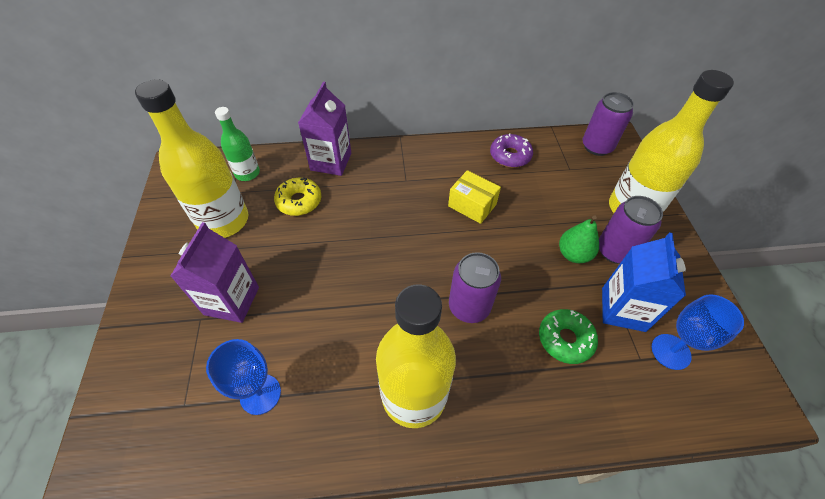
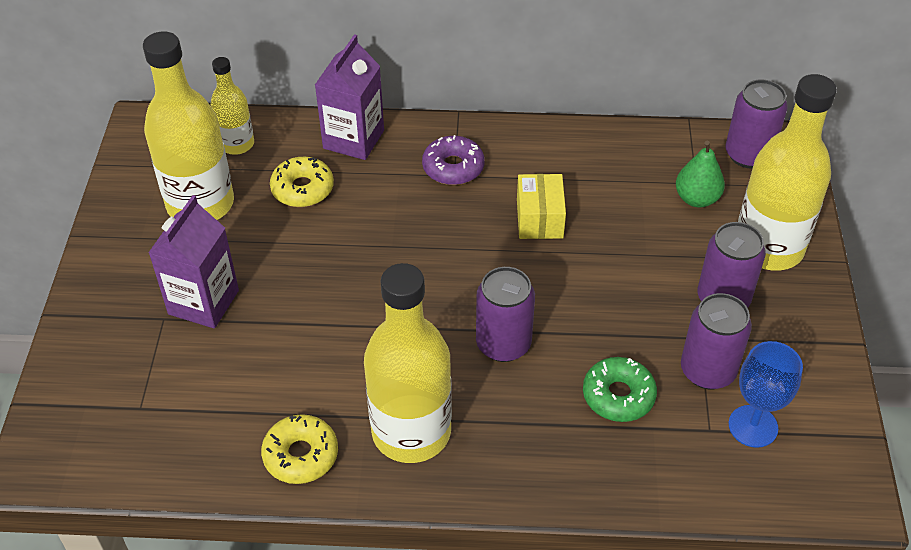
camera: 10 degrees right, 5 degrees down
blue goblet [206,339,281,415] -> none
green bottle [215,107,260,181] -> yellow bottle [211,57,254,155]
yellow box [448,170,501,224] -> yellow box turned 45 degrees clockwise [517,174,566,239]
purple donut [490,134,533,168] -> purple donut moved to [422,135,484,185]
green pear [559,215,599,263] -> green pear moved to [676,141,725,208]
blue carton [602,232,686,332] -> purple can [681,293,752,389]
none -> yellow donut [261,414,338,484]

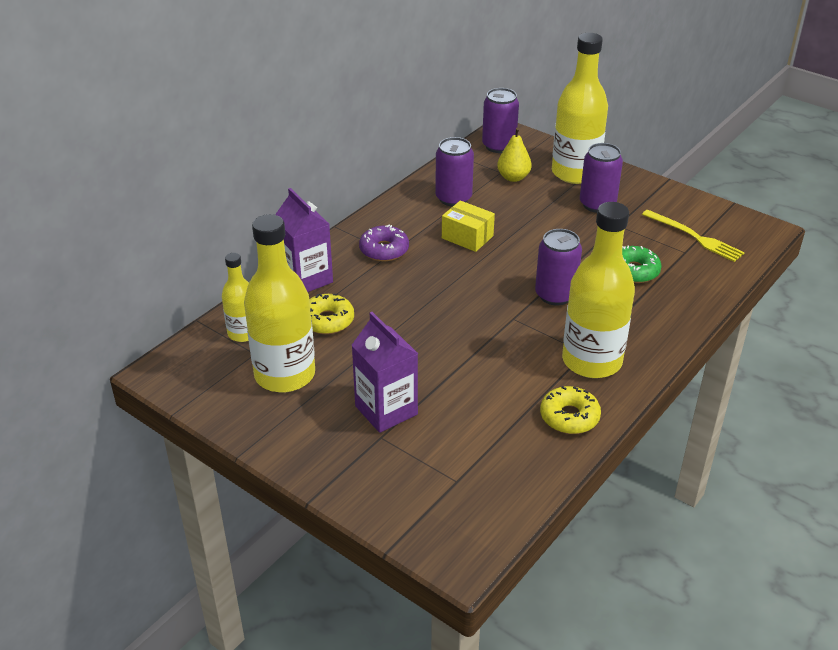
camera: 55 degrees left, 10 degrees down
green pear [676,141,725,208] -> yellow pear [497,127,532,182]
purple can [681,293,752,389] -> purple can moved to [435,137,474,207]
blue goblet [728,341,803,448] -> yellow fork [642,210,745,262]

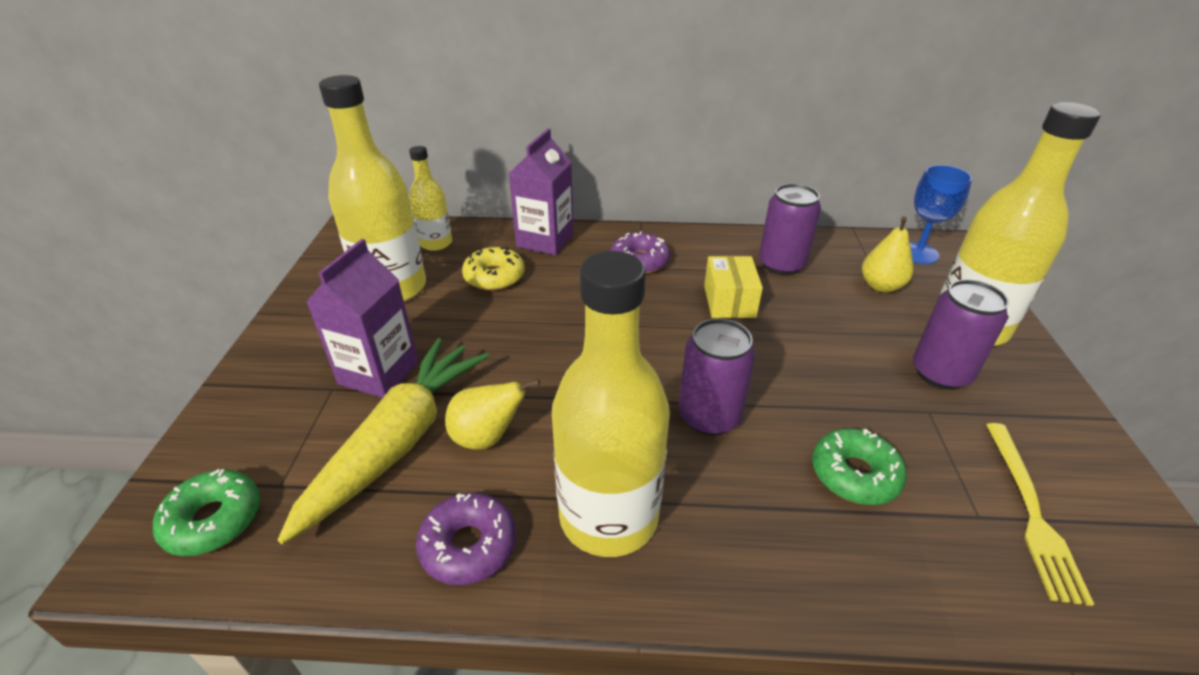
camera: 55 degrees right, 0 degrees up
purple can [482,88,519,153] -> blue goblet [909,165,972,264]
yellow donut [540,386,601,434] -> purple donut [416,493,516,585]
none -> green donut [153,469,260,556]
none -> yellow carrot [278,338,489,544]
none -> yellow pear [445,379,540,450]

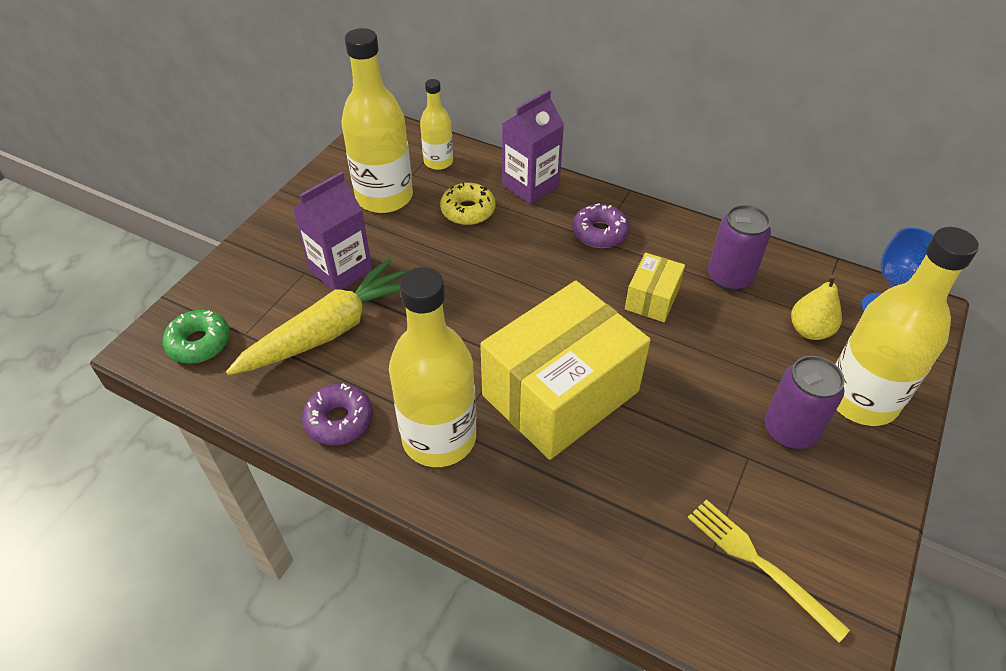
camera: 25 degrees right, 10 degrees up
yellow pear [445,379,540,450] -> none
purple can [679,318,756,436] -> yellow box [480,281,651,460]
green donut [812,428,907,505] -> none
yellow fork [986,423,1094,606] -> yellow fork turned 105 degrees clockwise [688,499,850,643]

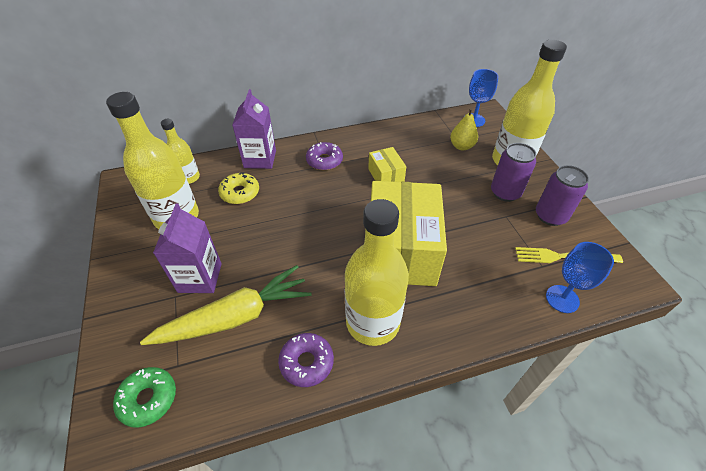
camera: 45 degrees left, 0 degrees up
yellow carrot [226,258,405,375] -> yellow carrot turned 60 degrees clockwise [140,265,312,345]
purple can [708,205,771,291] -> purple can moved to [536,165,589,226]
none -> blue goblet [546,242,614,313]

